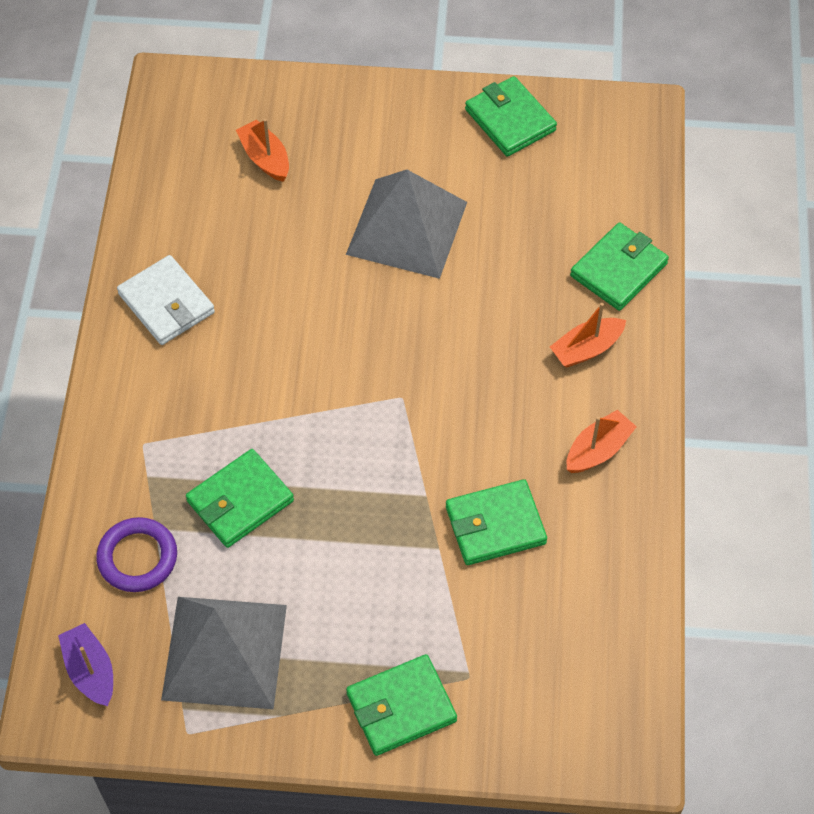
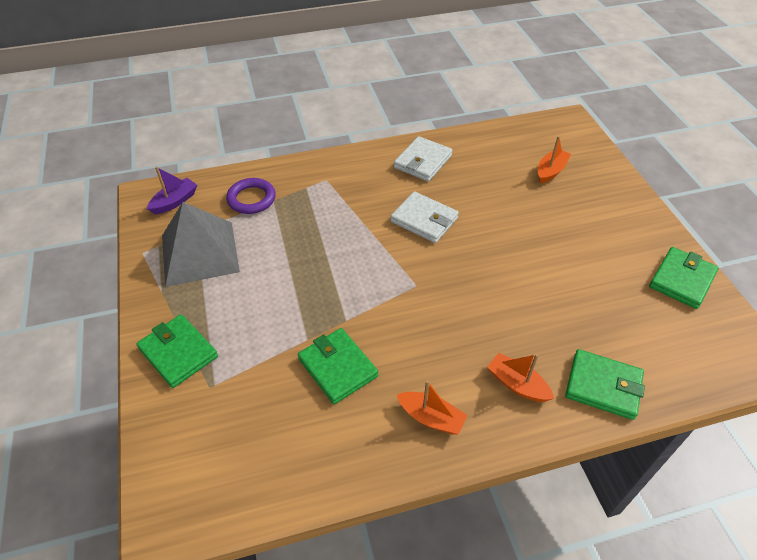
camera: 70 degrees right, 10 degrees down
green wallet [186,449,294,548] -> none
grey pyramid [346,170,467,279] -> none
none -> white wallet [390,191,459,243]

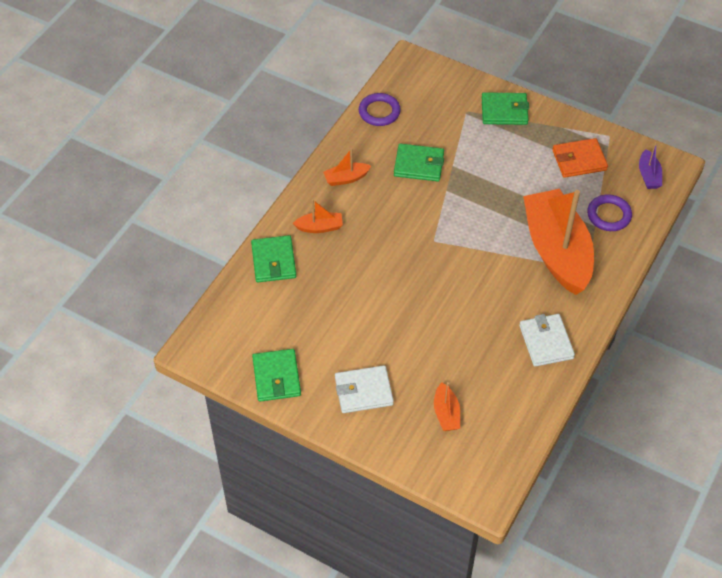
camera: 135 degrees right, 5 degrees up
grey pyramid [162,202,240,287] -> orange wallet [552,138,608,178]
white wallet [390,191,459,243] -> white wallet moved to [335,365,394,413]
green wallet [565,349,645,420] -> green wallet turned 75 degrees counterclockwise [251,235,296,282]
none -> purple ring [359,93,401,126]
none -> orange boat [523,189,594,295]

